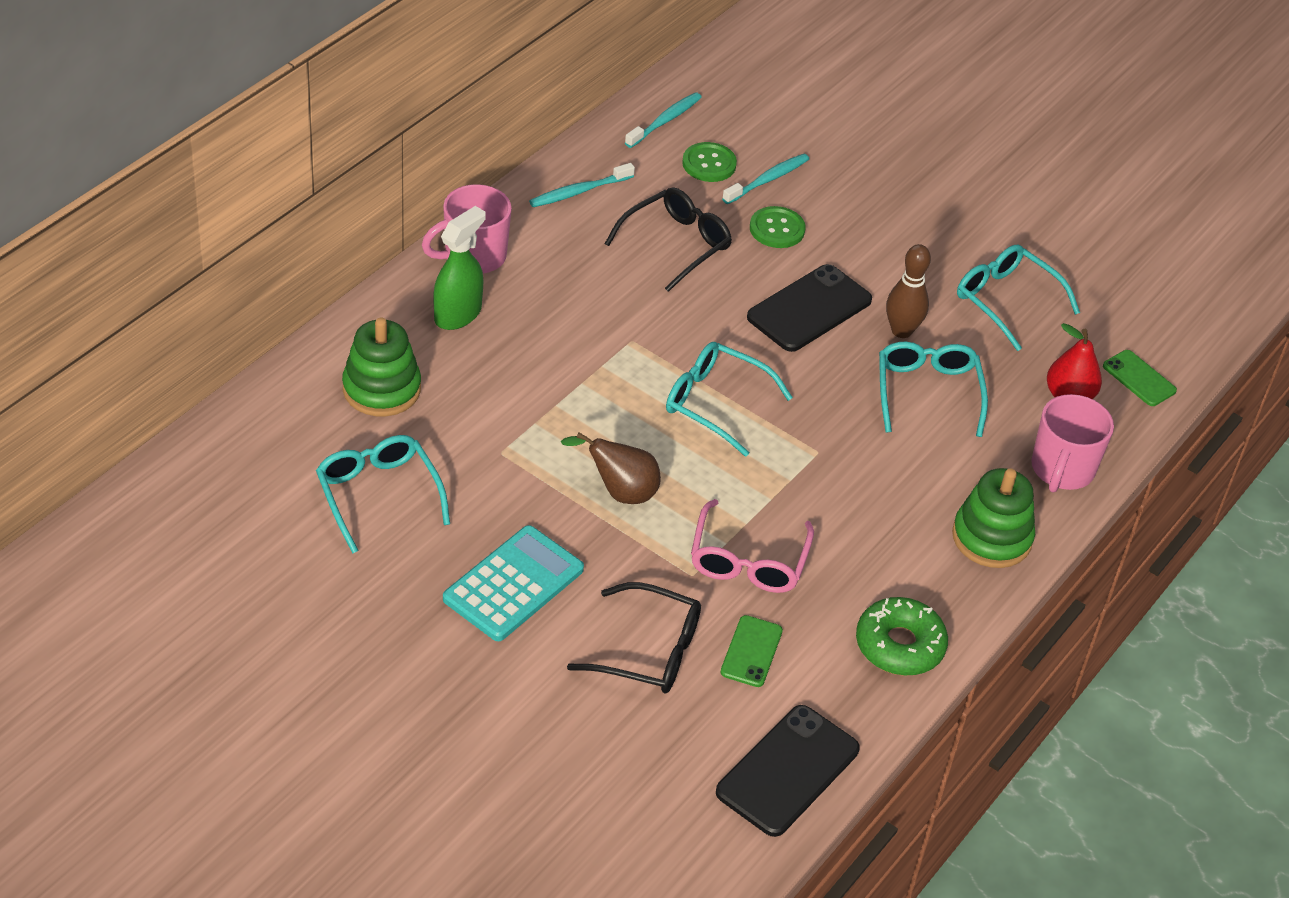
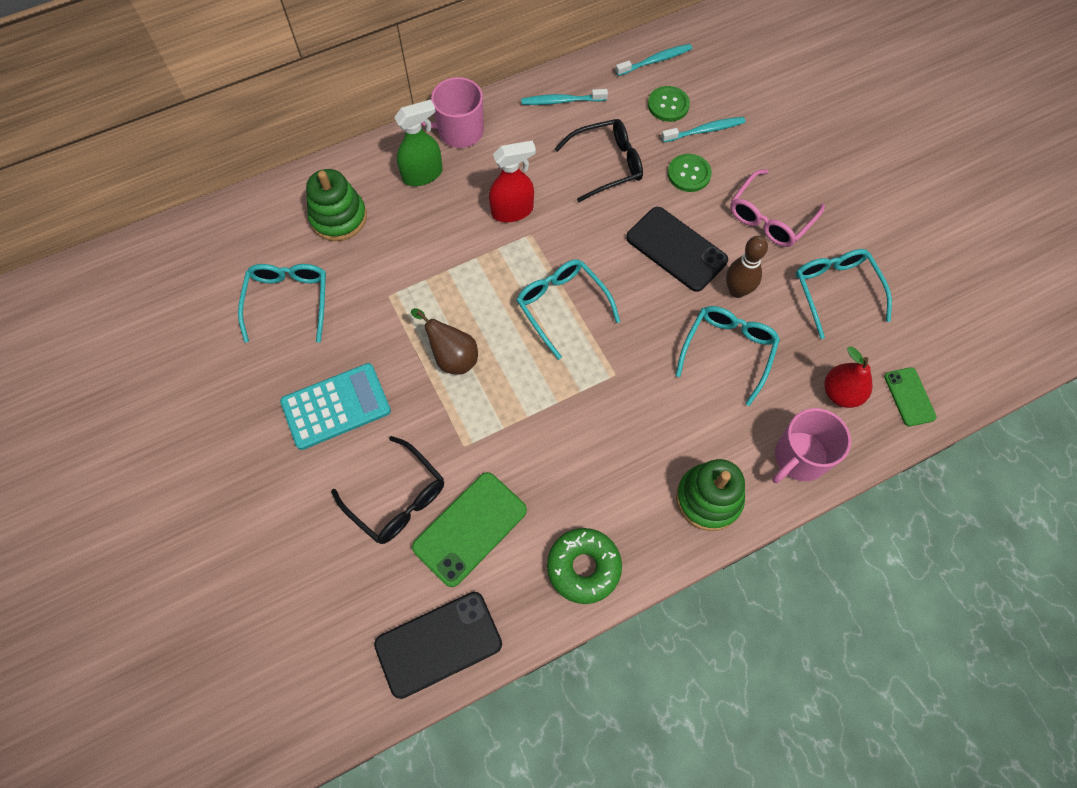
camera: 30 degrees right, 20 degrees up
pink glasses [691,499,814,593] -> pink glasses moved to [730,169,825,247]
green phone [720,615,783,687] -> green phone [412,472,527,587], size x1.75
black phone [747,264,872,352] -> black phone turned 60 degrees clockwise [626,207,728,292]
none -> red spray bottle [489,140,536,222]

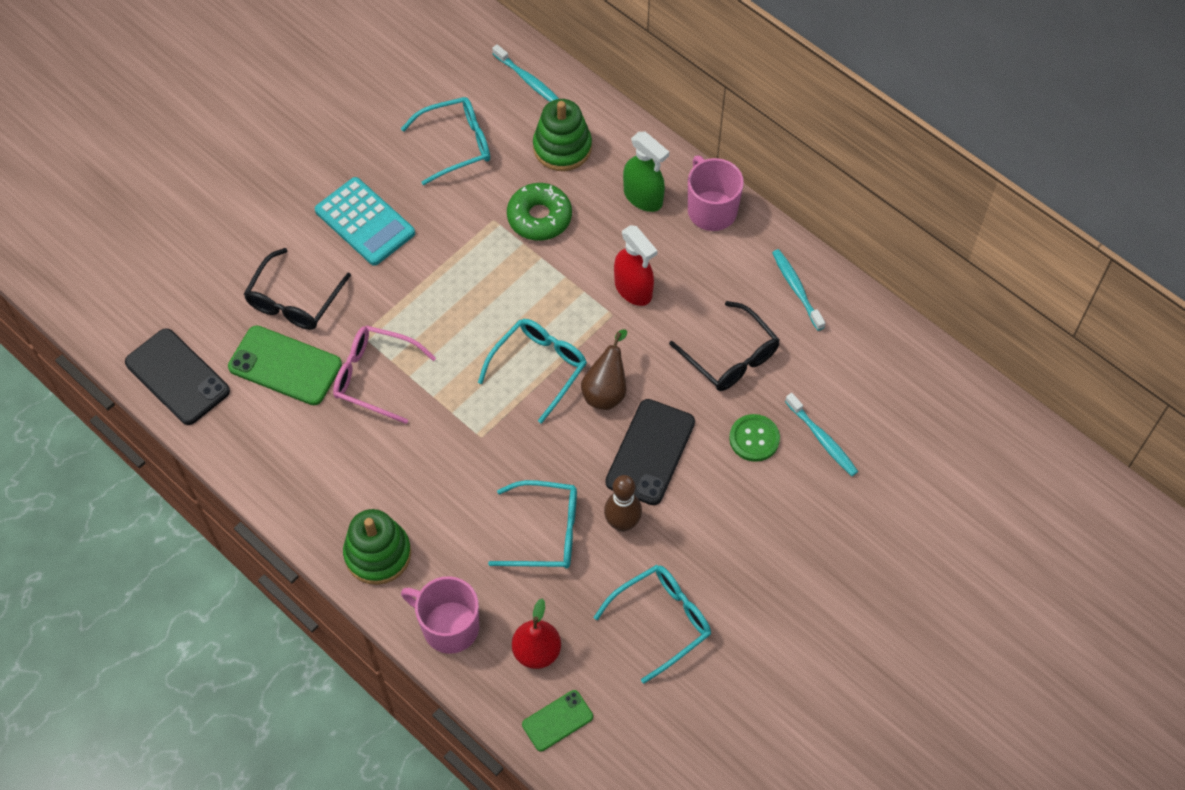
camera: 70 degrees right, 5 degrees down
brown pear [411,308,478,375] -> brown pear moved to [581,329,627,410]
green donut [547,528,622,604] -> green donut moved to [507,183,572,241]
turquoise toothbrush [615,44,692,76] -> turquoise toothbrush moved to [492,44,559,102]
green button [648,86,690,122] -> none
pink glasses [730,169,825,247] -> pink glasses moved to [333,326,436,424]

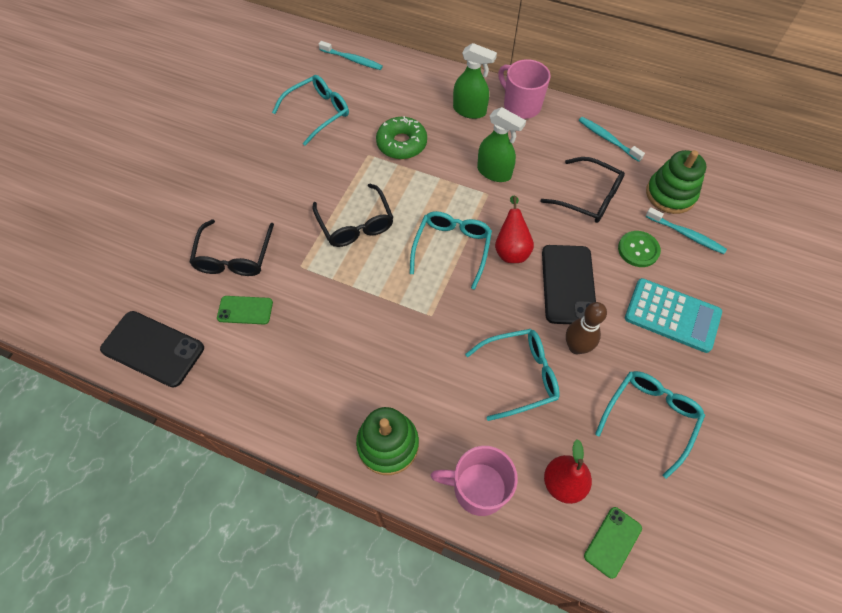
camera: 20 degrees left, 0 degrees up
green phone [228,326,342,405] -> green phone [217,296,273,324], size x0.57
turquoise calculator [315,177,415,266] -> turquoise calculator moved to [625,278,722,353]
pink glasses [333,326,436,424] -> none
green stacking toy [533,99,592,171] -> green stacking toy moved to [646,150,706,214]
brown pear [581,329,627,410] -> red pear [495,196,534,263]
red spray bottle [614,225,657,306] -> green spray bottle [477,107,526,182]
none -> black glasses [313,184,394,247]

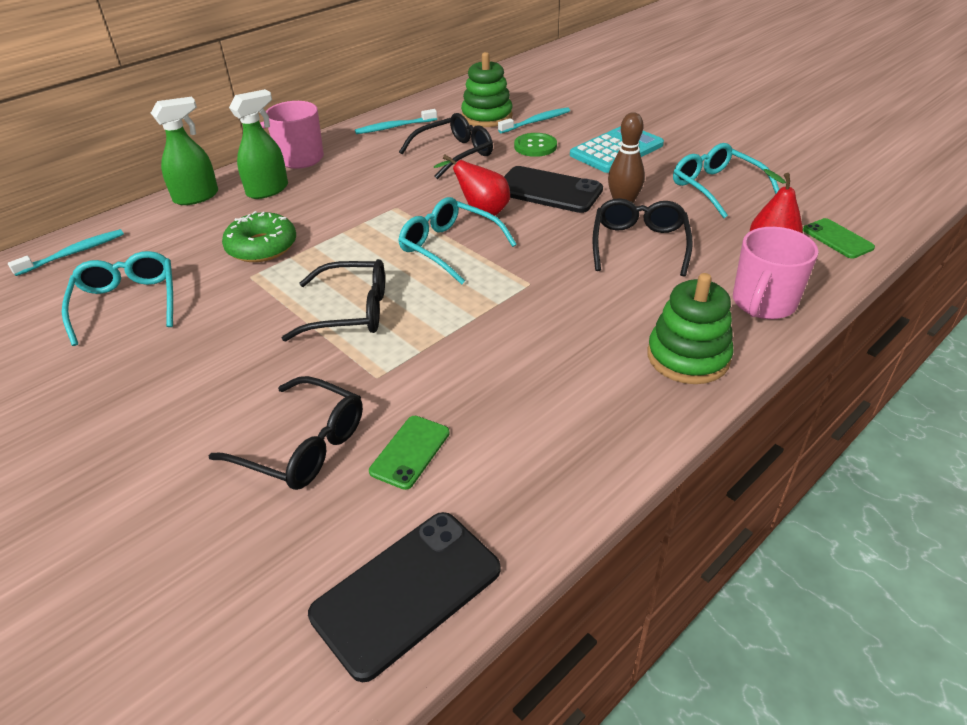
camera: 65 degrees left, 20 degrees down
turquoise glasses [465,329,560,421] -> black glasses [593,198,693,277]
green spray bottle [477,107,526,182] -> green spray bottle moved to [151,97,218,205]

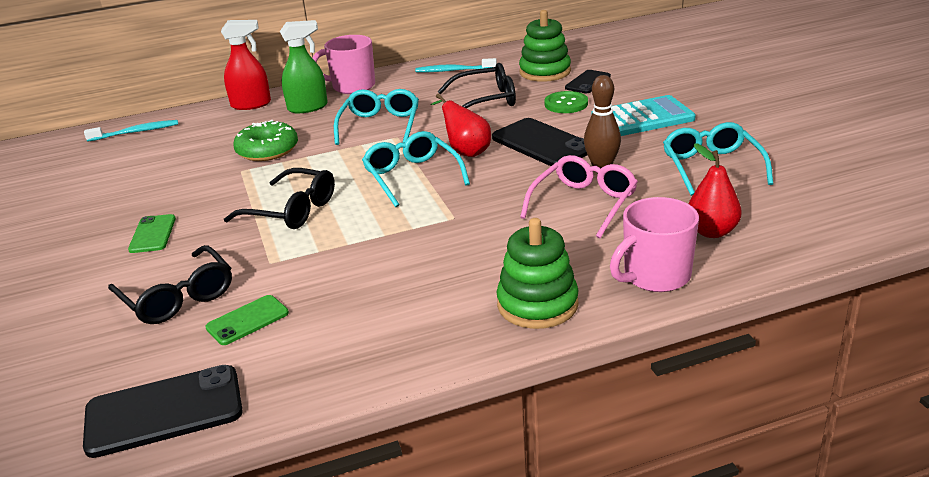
camera: 25 degrees right, 10 degrees down
turquoise glasses [62,251,173,346] -> turquoise glasses moved to [334,89,419,145]
green spray bottle [151,97,218,205] -> red spray bottle [221,20,271,110]
turquoise toothbrush [498,107,570,133] -> black phone [565,70,611,93]
black glasses [593,198,693,277] -> pink glasses [520,155,638,238]
green phone [803,218,875,259] -> green phone moved to [128,214,176,253]

